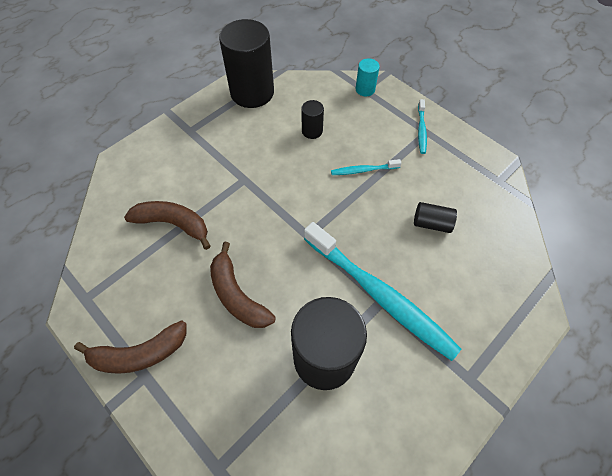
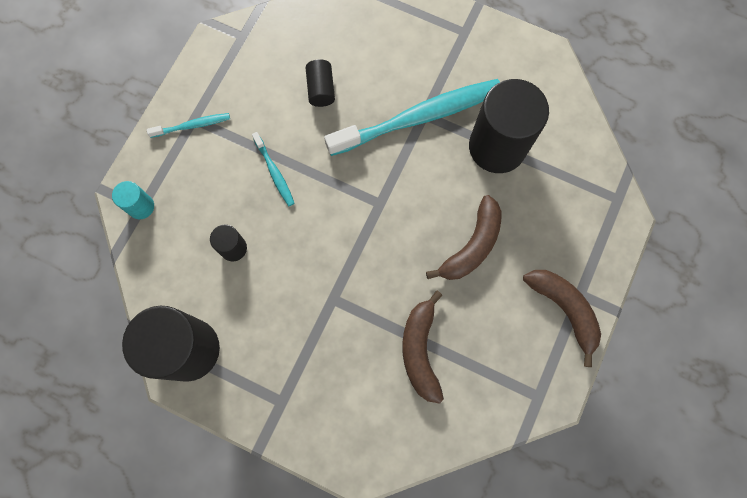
camera: 110 degrees left, 15 degrees up
turquoise toothbrush [304,222,461,361] -> turquoise toothbrush turned 45 degrees clockwise [324,79,500,156]

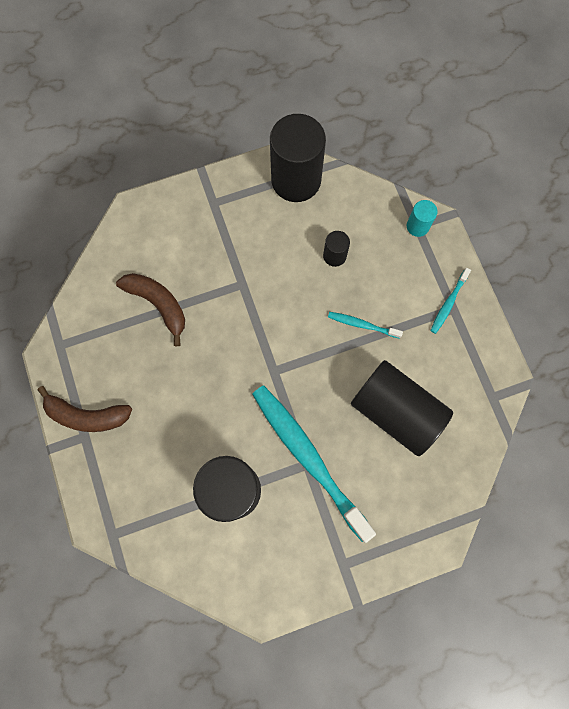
camera: 135 degrees right, 0 degrees up
black cylinder [306,59,335,107] -> black cylinder [351,360,453,456], size x2.20
turquoise toothbrush [324,79,500,156] -> turquoise toothbrush turned 120 degrees clockwise [252,385,376,543]
brown banana [426,195,502,280] -> none

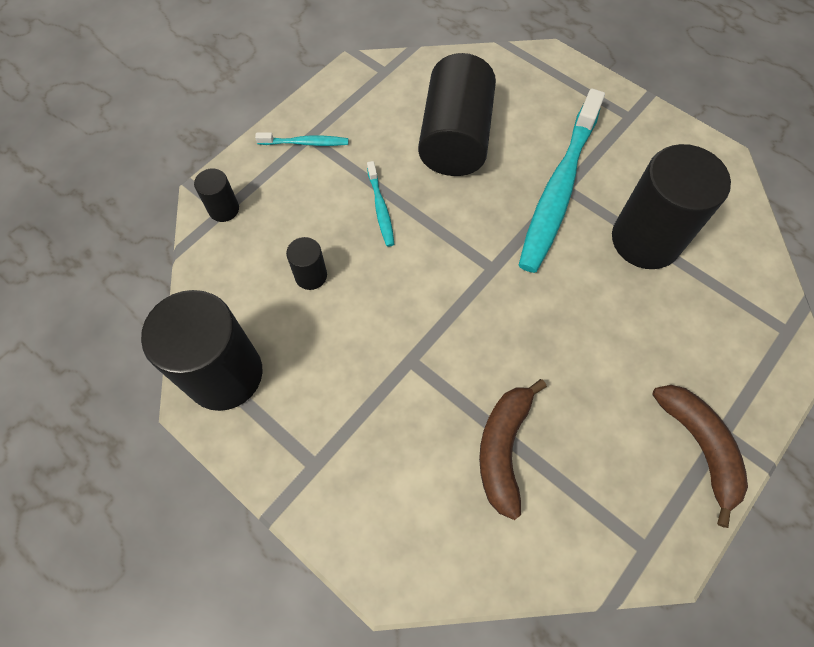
camera: 120 degrees left, 10 degrees down
turquoise cylinder [407,200,438,237] -> black cylinder [194,168,239,222]

